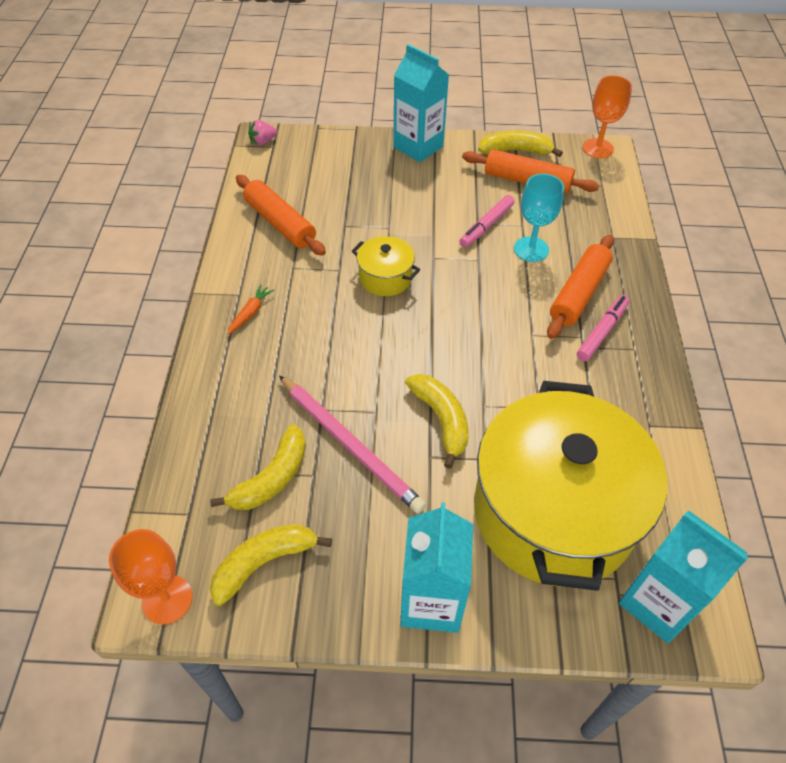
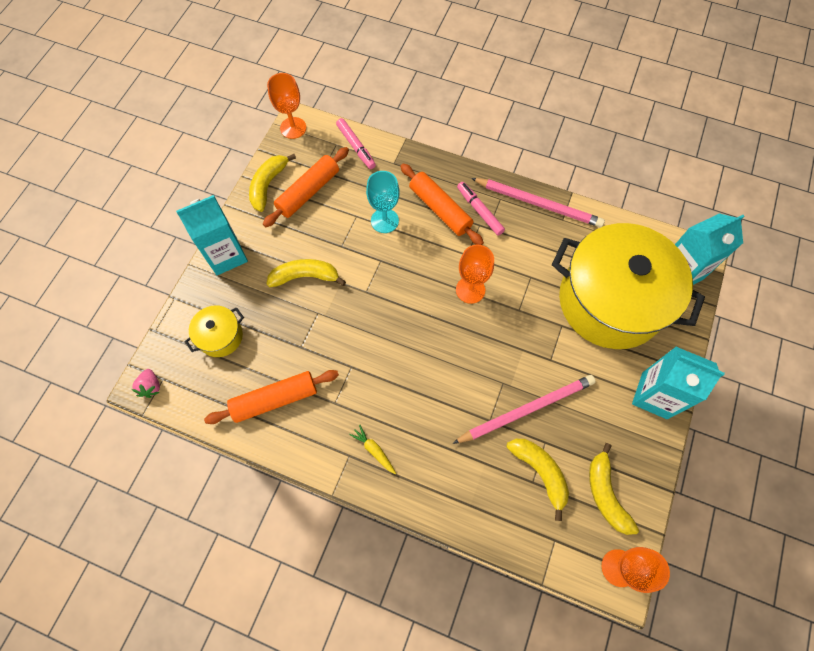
camera: 70 degrees left, 15 degrees up
orange carrot [228,284,274,335] -> yellow carrot [349,425,396,475]
yellow pot [352,236,420,296] -> yellow pot moved to [185,305,244,357]
yellow banana [405,374,469,469] -> yellow banana moved to [267,259,346,287]
pink marker [459,195,515,247] -> pink marker moved to [336,118,376,169]
none -> orange goblet [456,245,494,304]
none -> pink pencil [471,178,605,227]

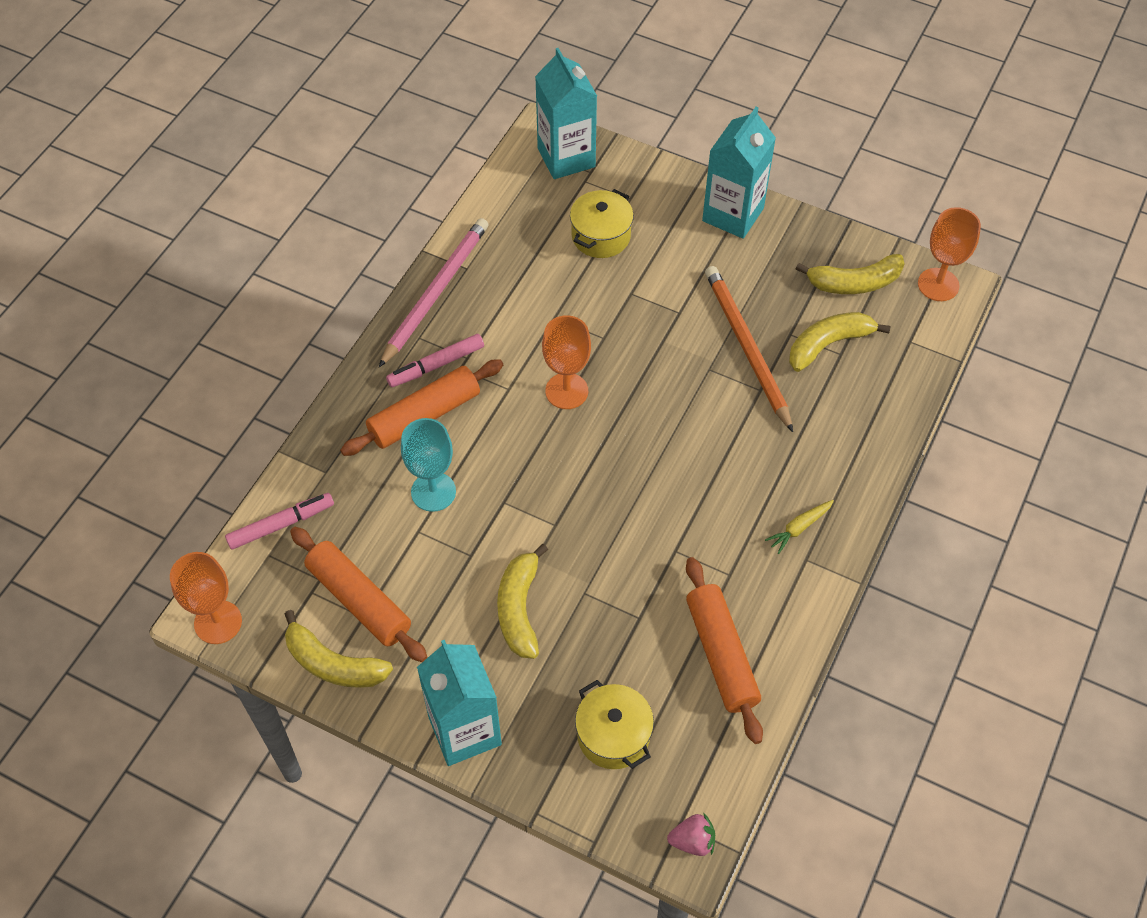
camera: 85 degrees left, 10 degrees down
pink pencil [452,375,596,444] -> orange pencil [705,266,793,432]
yellow pot [552,223,705,349] -> yellow pot [570,189,634,258], size x0.42

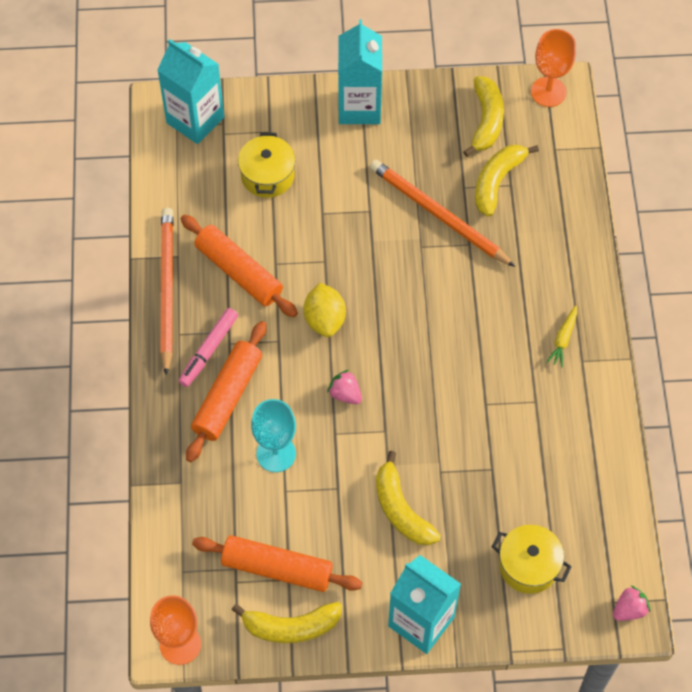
camera: 30 degrees left, 5 degrees up
pink marker [225,493,334,550] -> none
pink pencil [379,218,488,367] -> orange pencil [160,208,173,376]
orange goblet [542,315,591,409] -> yellow lemon [304,283,346,337]
orange rolling pin [686,557,763,744] -> orange rolling pin moved to [180,215,298,317]
yellow banana [796,254,904,294] -> yellow banana turned 45 degrees counterclockwise [463,76,504,157]
none -> pink strawberry [327,370,362,404]

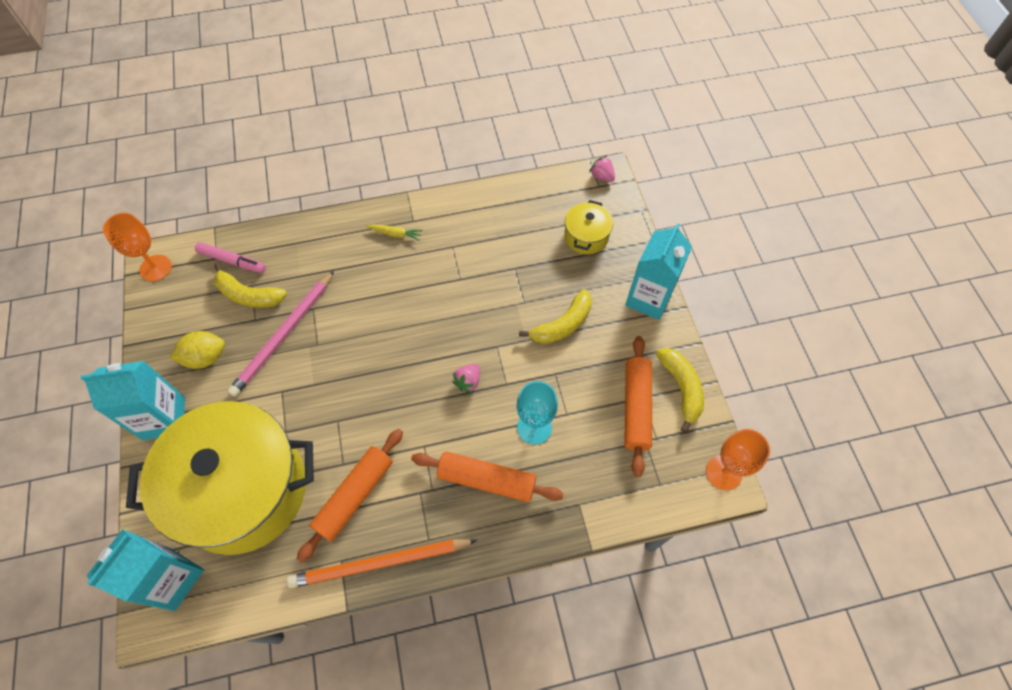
camera: 100 degrees left, 0 degrees up
pink marker [179,308,238,387] -> pink marker moved to [195,242,266,273]
yellow pot [238,132,295,198] -> yellow pot [126,401,314,555], size x2.40
yellow lemon [304,283,346,337] -> yellow lemon moved to [170,331,225,369]
orange pencil [370,160,515,267] -> pink pencil [227,271,334,397]
yellow banana [463,76,504,157] -> none

